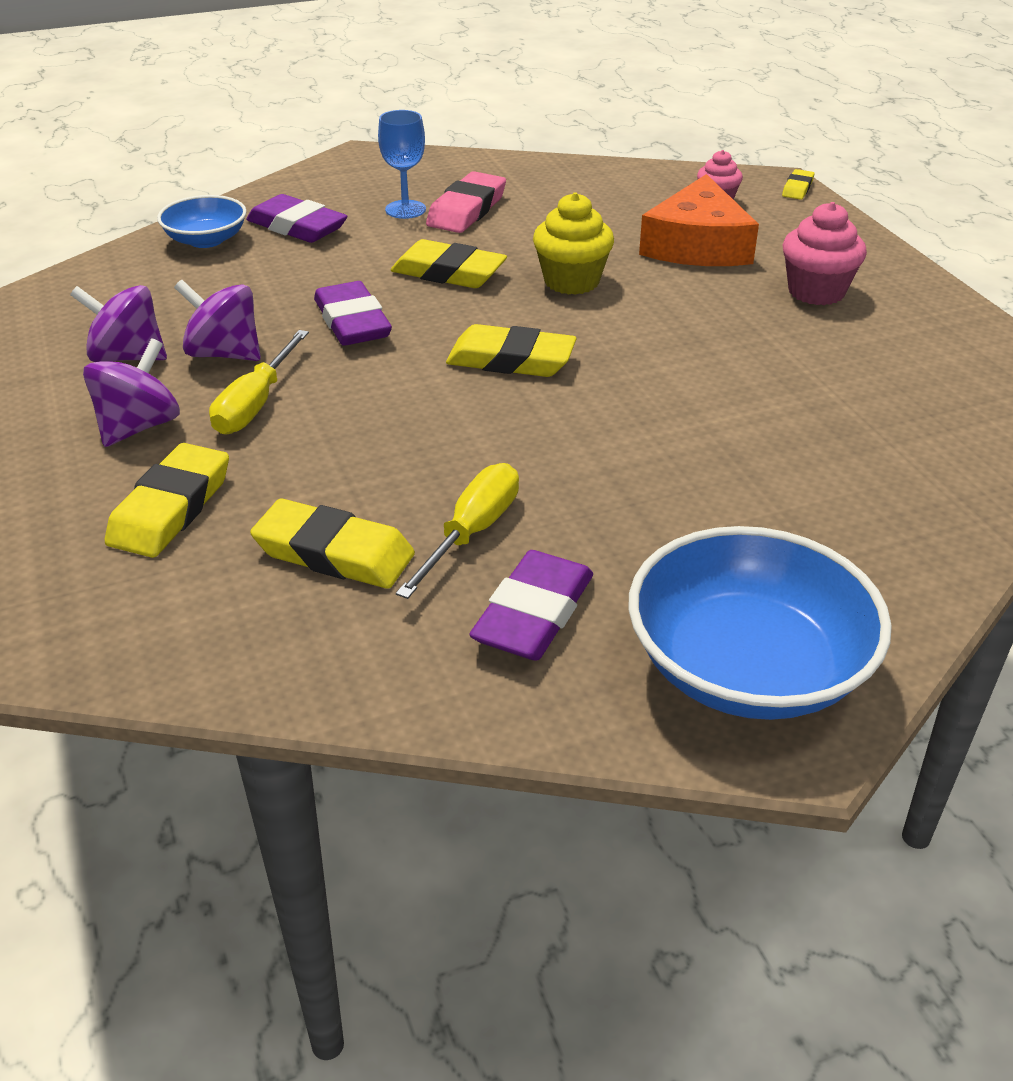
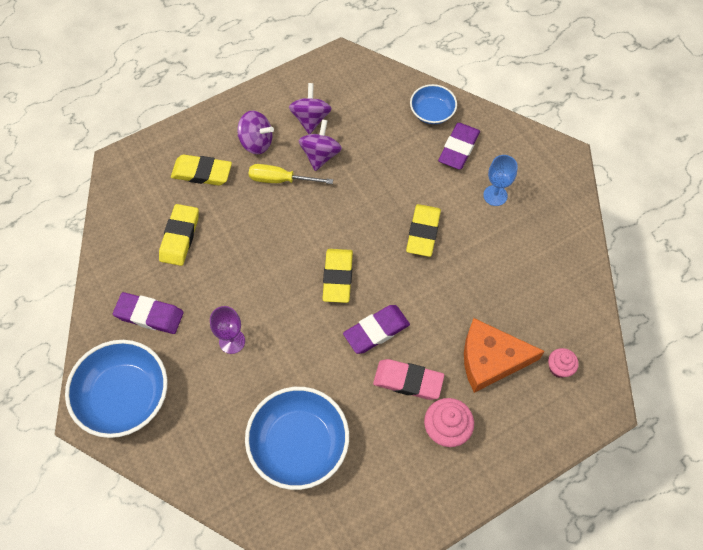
camera: 80 degrees right, 25 degrees up
purple eraser [314,281,392,346] -> purple eraser moved to [343,305,410,354]
yellow screwdriver [396,463,519,599] -> none
pink eraser [426,171,506,233] -> pink eraser moved to [373,359,444,400]
yellow cupcake [533,192,614,295] -> none
yellow eraser [782,169,814,200] -> none
none -> purple goblet [210,306,245,354]
none -> blue bowl [245,387,349,490]

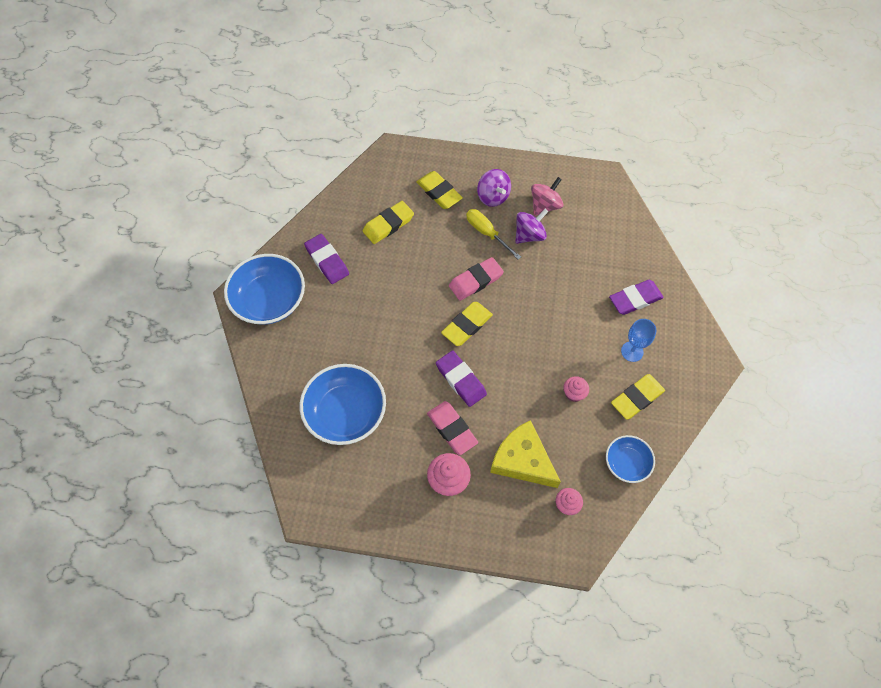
camera: 40 degrees right, 0 degrees up
purple goblet [210,306,245,354] -> none
purple spinning top [289,83,332,134] -> pink spinning top [531,177,564,216]
purple eraser [343,305,410,354] -> purple eraser turned 45 degrees clockwise [436,350,487,407]
yellow eraser [406,204,441,257] -> yellow eraser moved to [611,374,665,420]
blue bowl [410,84,457,124] -> blue bowl moved to [606,435,655,483]
orange cheese [464,318,545,393] -> yellow cheese [490,420,561,488]
none -> pink eraser [449,257,504,301]
none -> pink cupcake [563,376,589,402]

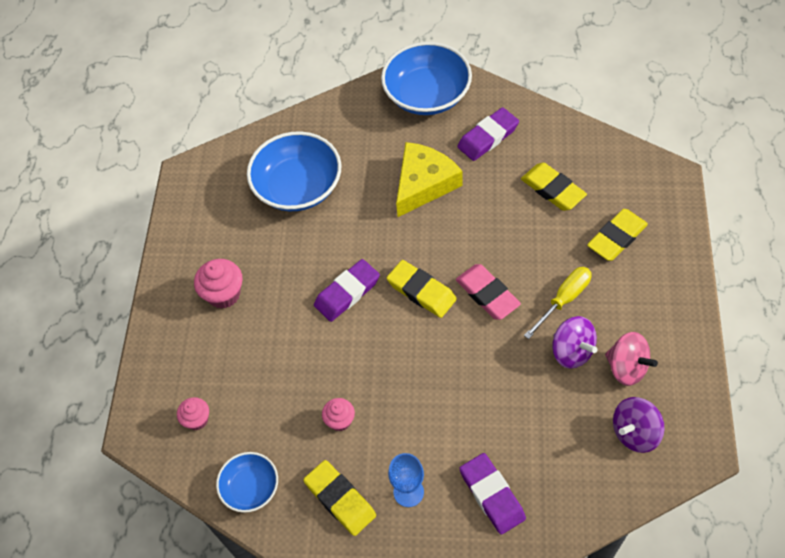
camera: 90 degrees right, 5 degrees down
pink eraser [427,401,478,455] -> none
purple spinning top [477,169,511,207] -> purple spinning top moved to [613,397,665,453]
yellow cheese [490,420,561,488] -> yellow cheese moved to [396,142,462,217]

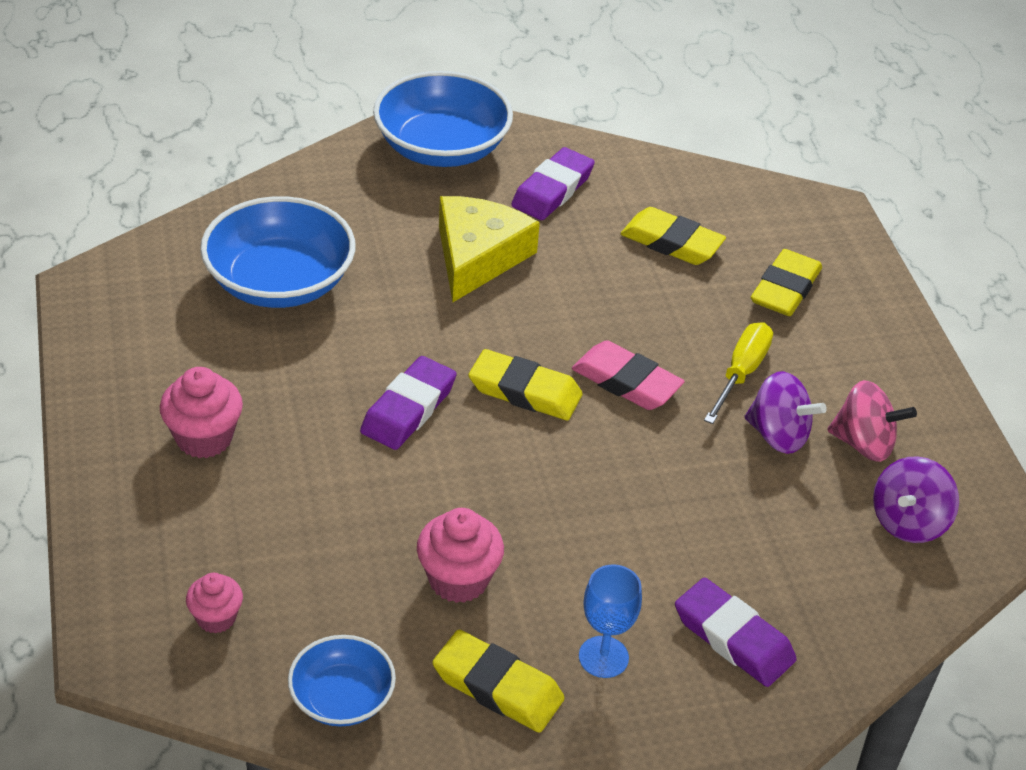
camera: 25 degrees left, 15 degrees down
pink cupcake [322,398,355,431] -> pink cupcake [417,508,504,603], size x1.59

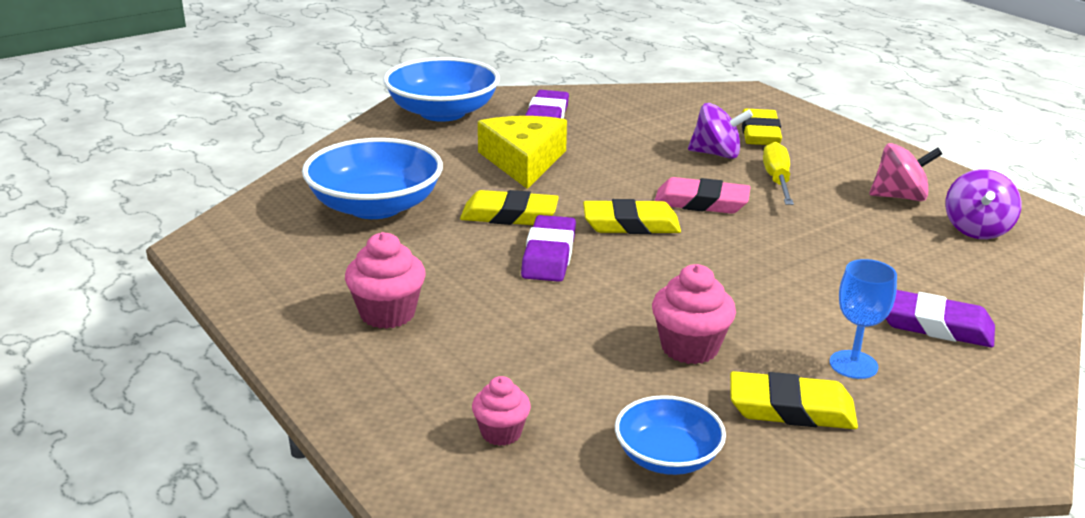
camera: 20 degrees left, 15 degrees down
yellow eraser [621,207,726,265] -> yellow eraser moved to [460,190,559,225]
purple spinning top [745,371,827,454] -> purple spinning top moved to [688,103,753,159]

